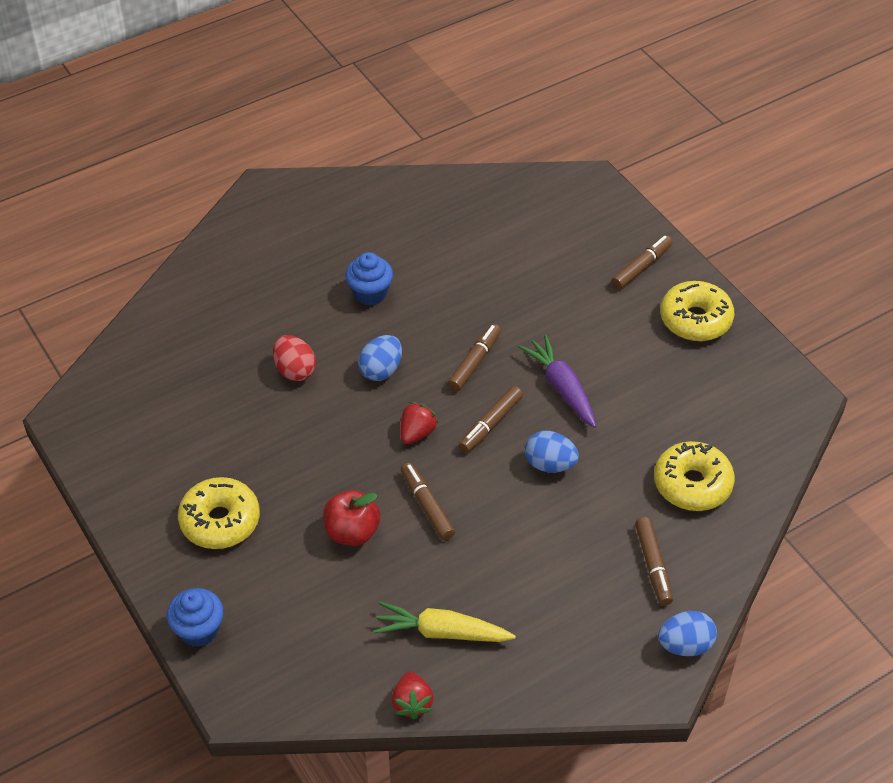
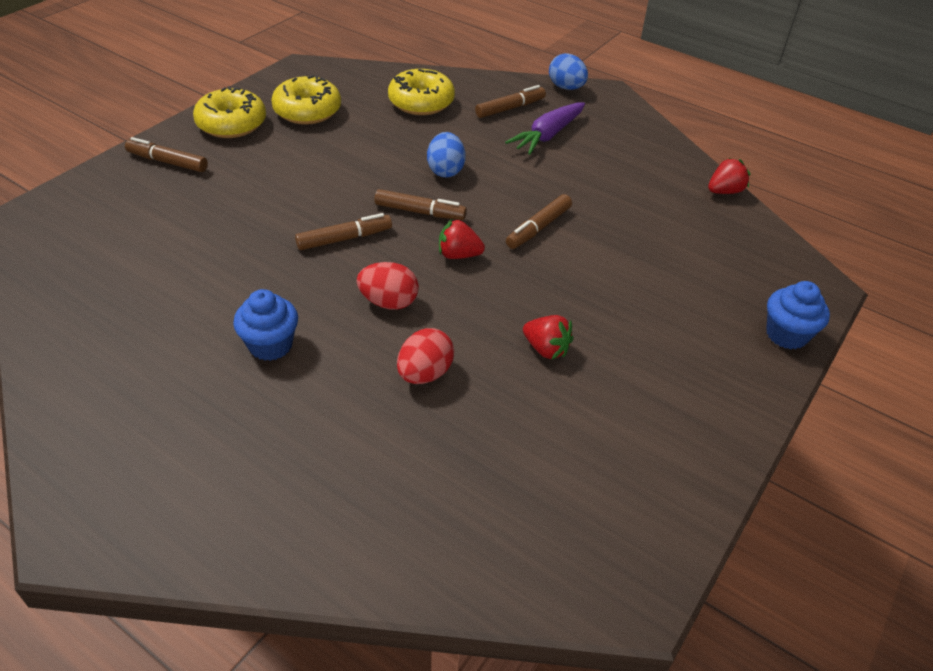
camera: 115 degrees left, 5 degrees down
yellow donut [178,477,260,549] -> yellow donut moved to [271,75,341,124]
red apple [323,490,381,546] -> none
blue egg [358,335,402,381] -> red egg [356,262,419,310]
yellow carrot [373,601,516,642] -> none
brown marker [448,324,501,391] -> brown marker turned 150 degrees clockwise [295,213,392,250]
purple carrot [519,335,596,428] -> purple carrot moved to [505,102,585,155]
none -> red strawberry [523,315,574,359]

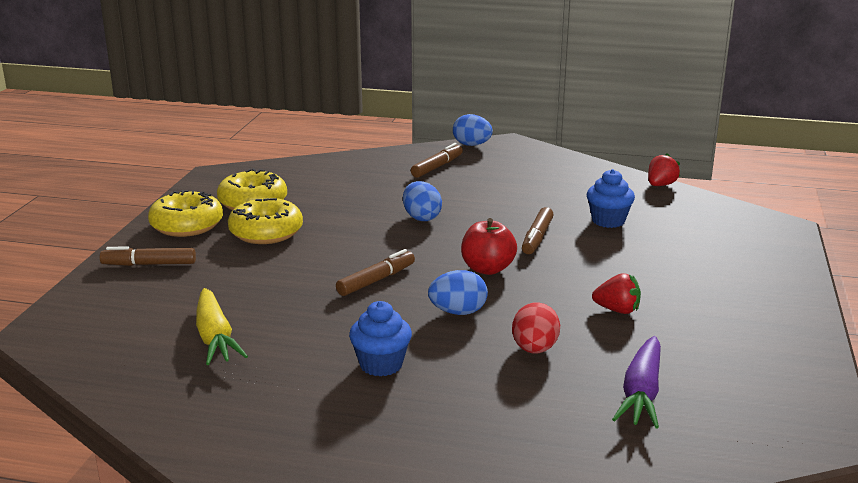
camera: 20 degrees left, 20 degrees down
red egg [356,262,419,310] -> blue egg [428,270,488,315]
brown marker [374,189,467,220] -> none
yellow donut [388,69,455,115] -> yellow donut moved to [228,198,303,244]
red strawberry [439,219,485,259] -> red apple [461,218,517,275]
purple carrot [505,102,585,155] -> purple carrot moved to [612,336,661,429]
blue cupcake [766,281,830,349] -> blue cupcake moved to [586,169,635,228]
none -> yellow carrot [196,288,248,365]

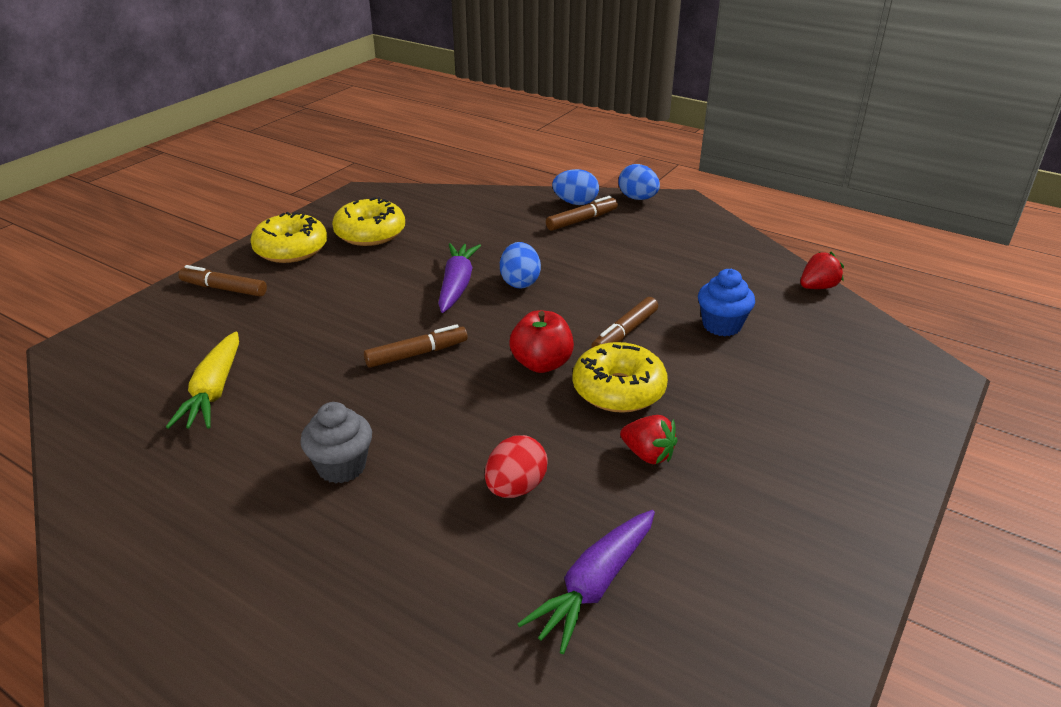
camera: 20 degrees right, 10 degrees up
yellow donut [228,198,303,244] -> yellow donut moved to [572,342,668,413]
blue cupcake [349,301,412,377] -> grey cupcake [300,402,372,484]
blue egg [428,270,488,315] -> blue egg moved to [552,169,599,205]
none -> purple carrot [438,243,481,313]

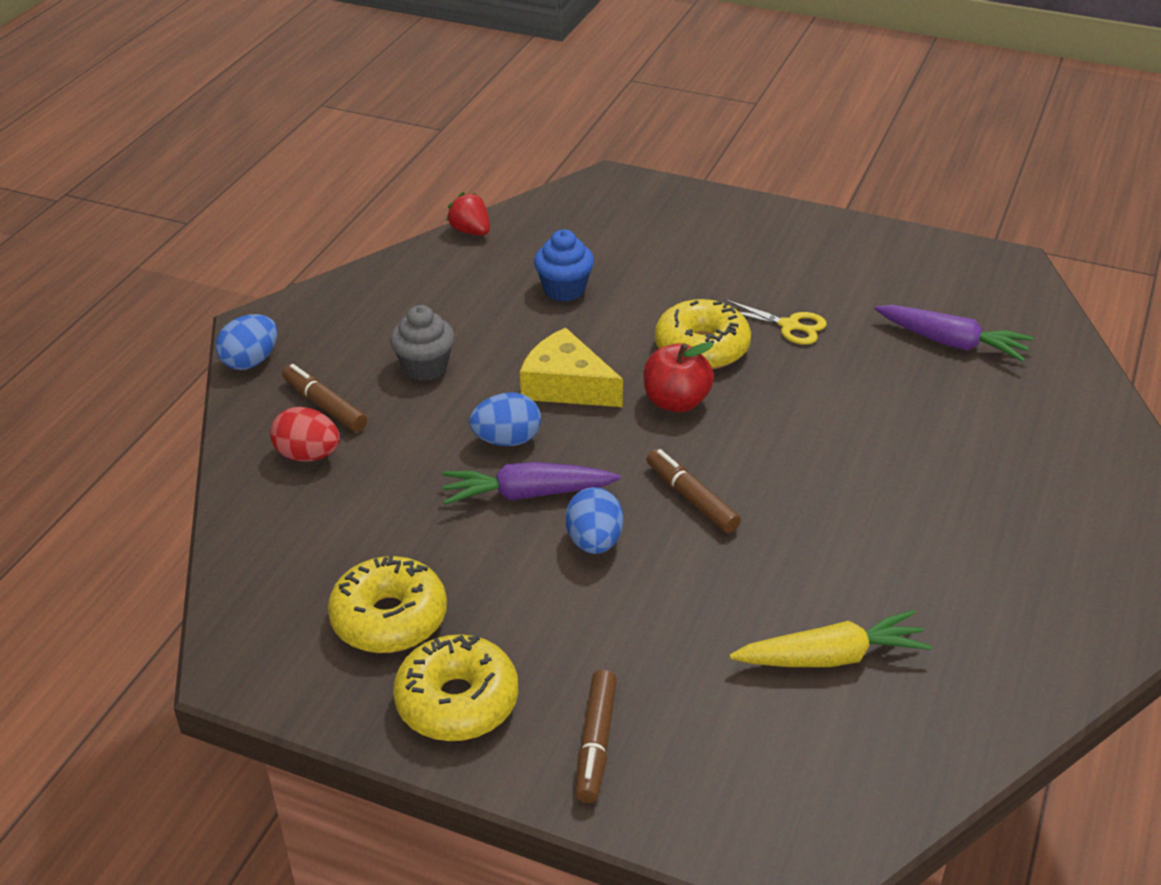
camera: 100 degrees left, 5 degrees up
grey cupcake [300,402,372,484] -> grey cupcake moved to [390,305,455,381]
red egg [485,435,548,498] -> red egg moved to [270,407,340,462]
blue egg [552,169,599,205] -> blue egg moved to [565,487,623,554]
brown marker [591,297,658,348] -> none
red strawberry [620,415,678,464] -> yellow scissors [725,299,827,345]
none -> yellow cheese [520,328,623,407]

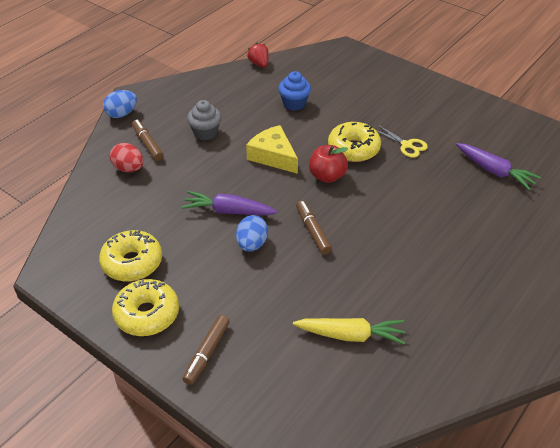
camera: 15 degrees right, 5 degrees up
blue egg [469,392,541,446] -> none

